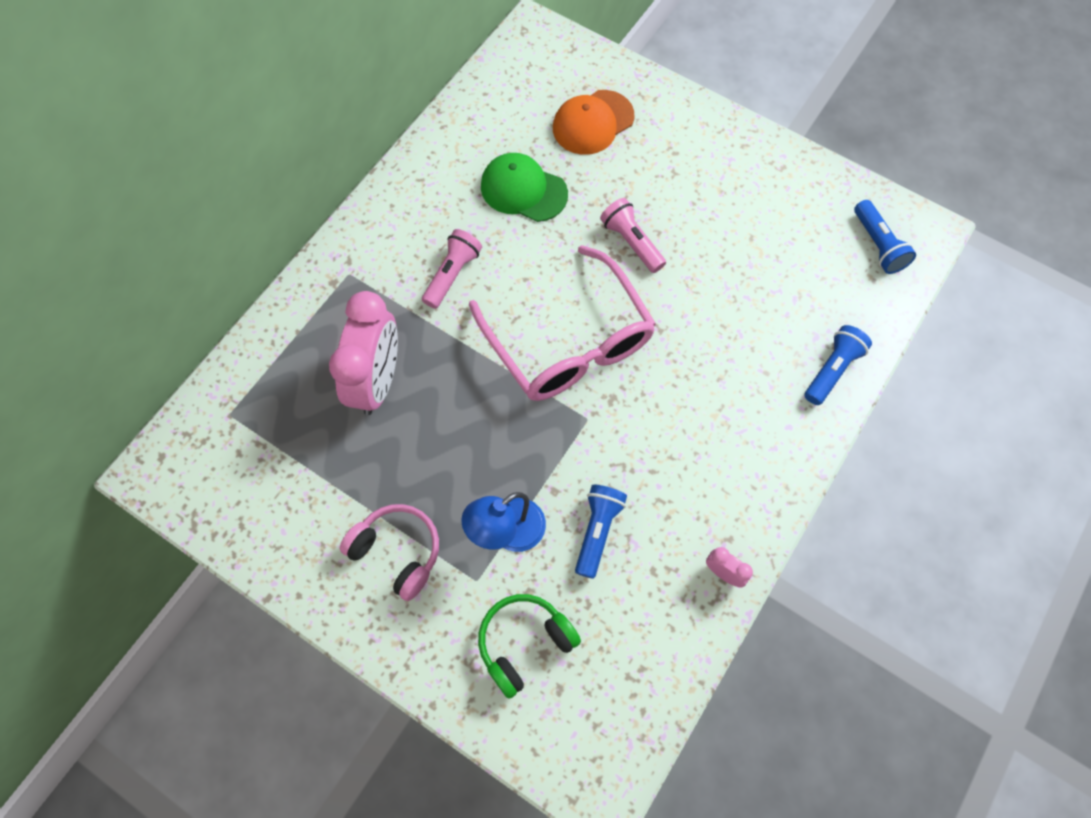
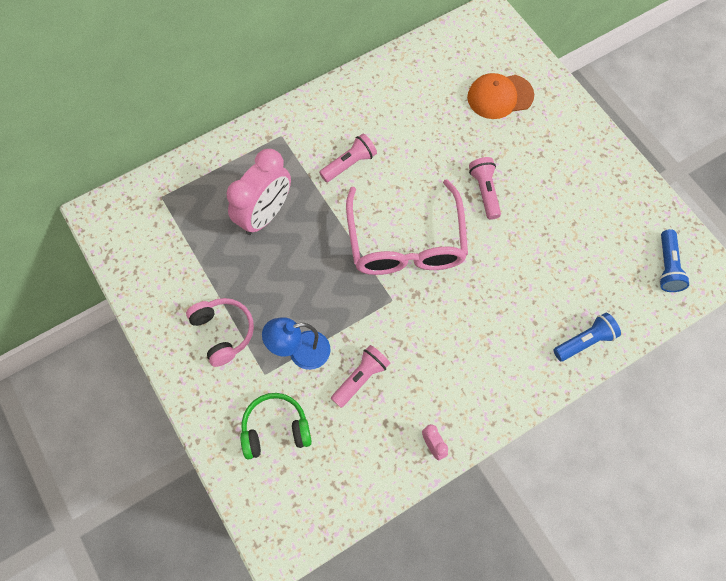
camera: 25 degrees right, 0 degrees up
green cap [481,153,568,222] -> none
blue flashlight [575,485,627,579] -> pink flashlight [331,345,390,408]

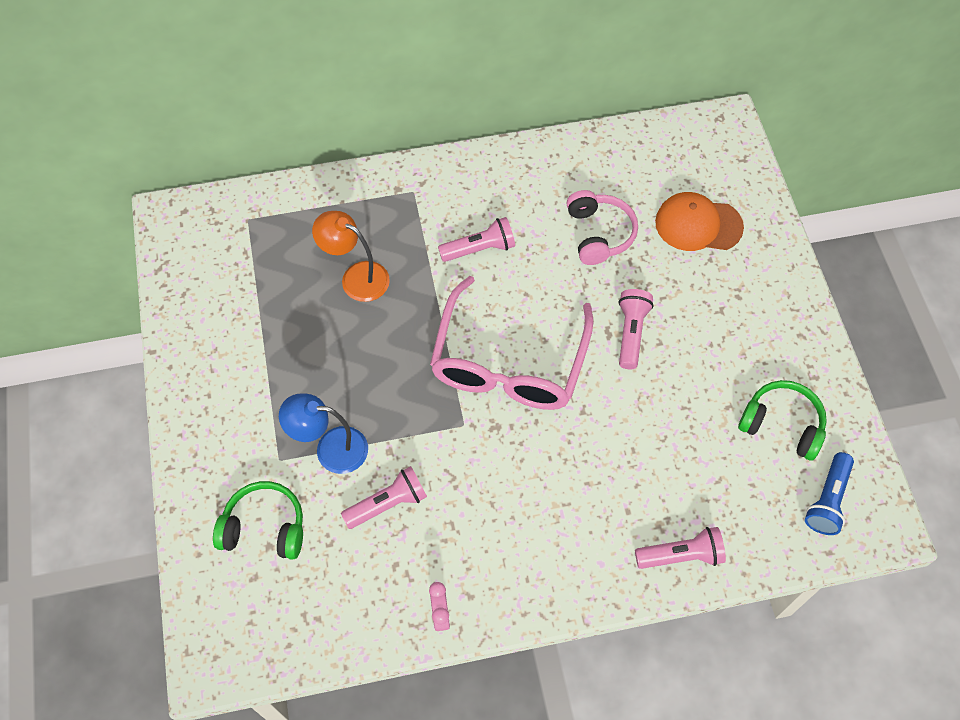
camera: 20 degrees right, 5 degrees down
pink headphones [186,298,254,367] -> pink headphones moved to [566,190,638,265]
pink clock [227,149,291,235] -> orange lamp [312,211,390,302]
blue flashlight [553,313,621,361] -> pink flashlight [635,527,726,569]
none -> green headphones [738,380,827,461]

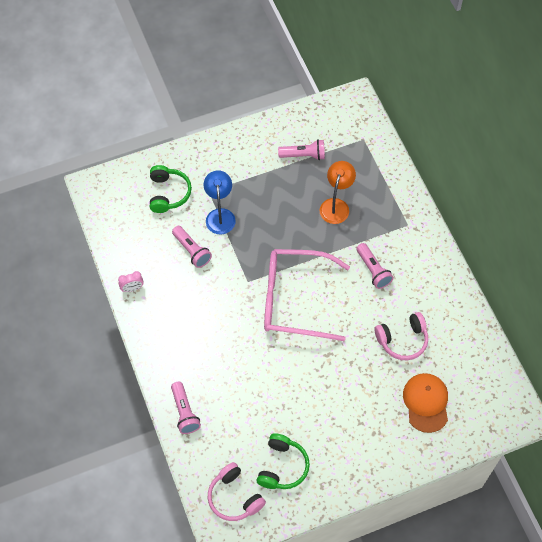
camera: 80 degrees right, 0 degrees up
pink flashlight [619,289,654,369] -> pink flashlight moved to [278,139,325,160]
blue flashlight [805,452,854,535] -> pink headphones [208,462,266,521]

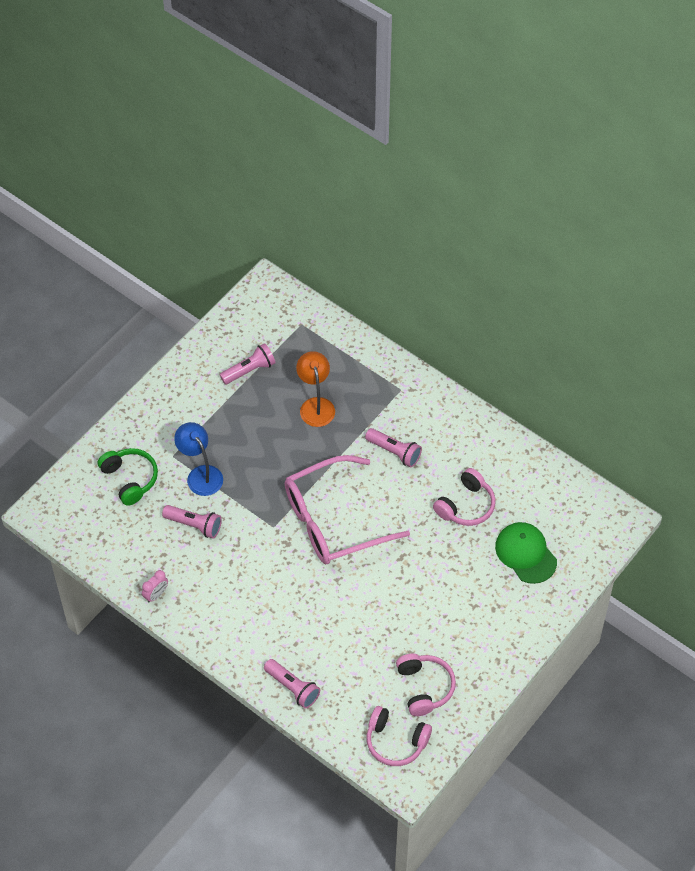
camera: 30 degrees left, 5 degrees down
green headphones [257,433,310,489] -> pink headphones [396,653,456,716]
orange cap [403,373,448,433] -> green cap [495,522,557,584]

